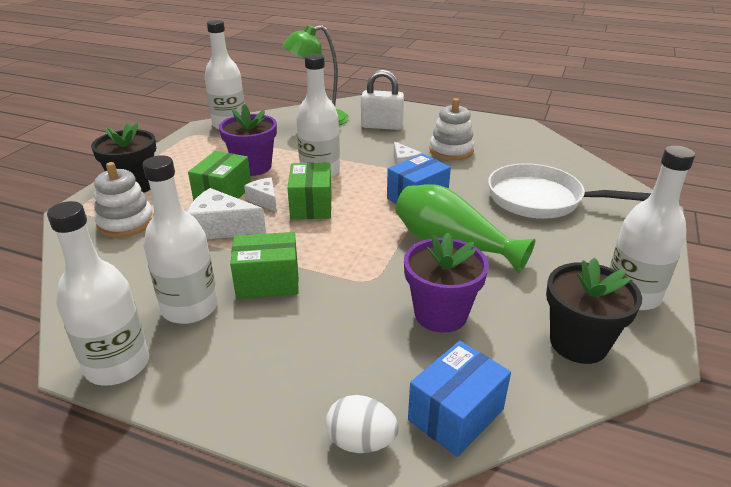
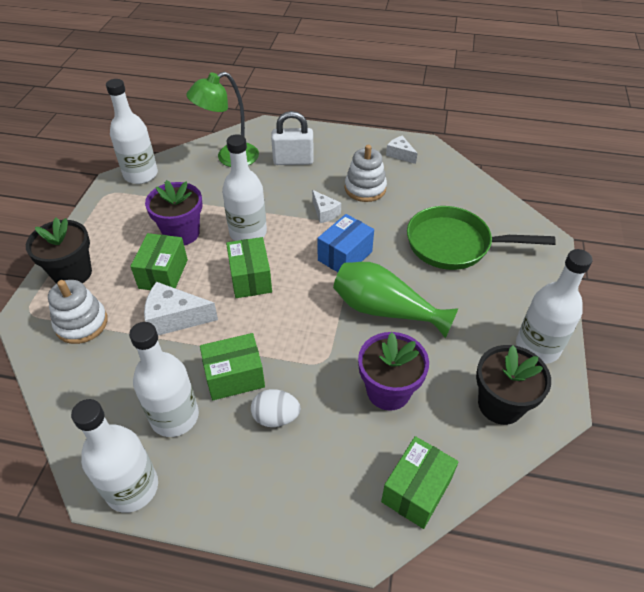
camera: 10 degrees left, 15 degrees up
white cheese [244,177,277,212] -> white cheese moved to [386,136,417,164]
white egg [325,395,399,453] -> white egg moved to [251,389,301,427]
blue box [408,341,511,457] -> green box [381,436,458,529]
white pan [488,163,651,219] -> green pan [407,206,556,270]

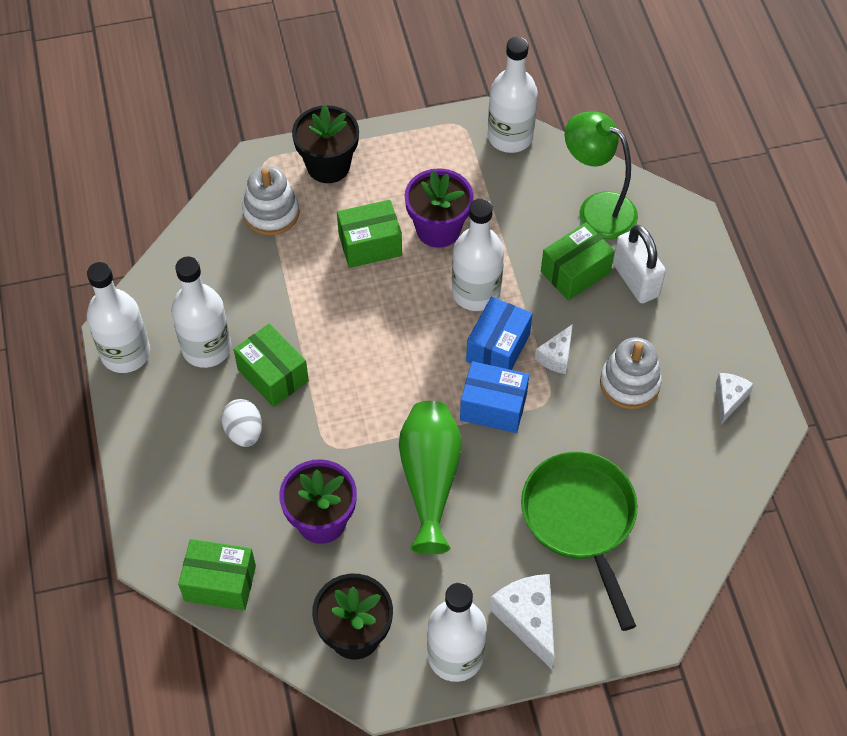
camera: 65 degrees right, 10 degrees up
white cheese [144,282,218,336] -> white cheese moved to [490,574,554,669]
green box [226,237,272,298] -> green box moved to [541,222,615,301]
none -> blue box [466,297,532,370]

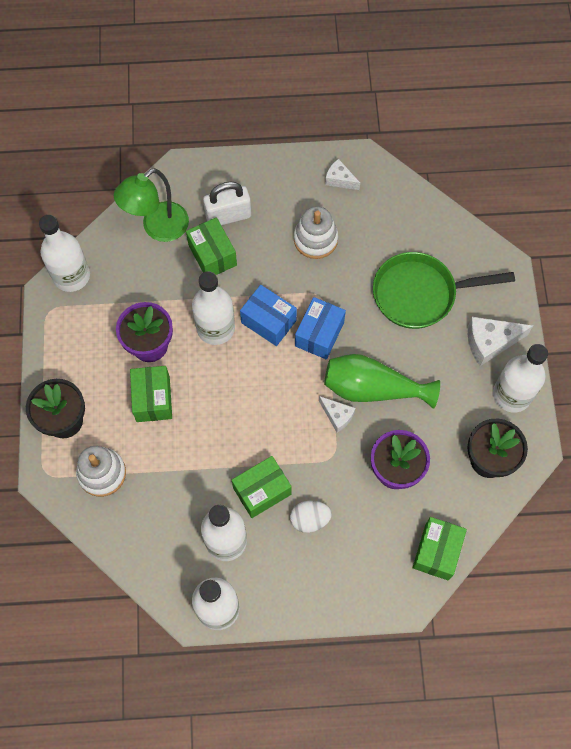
camera: 80 degrees left, 10 degrees up
white cheese [535,324,573,374] -> white cheese moved to [319,396,356,433]

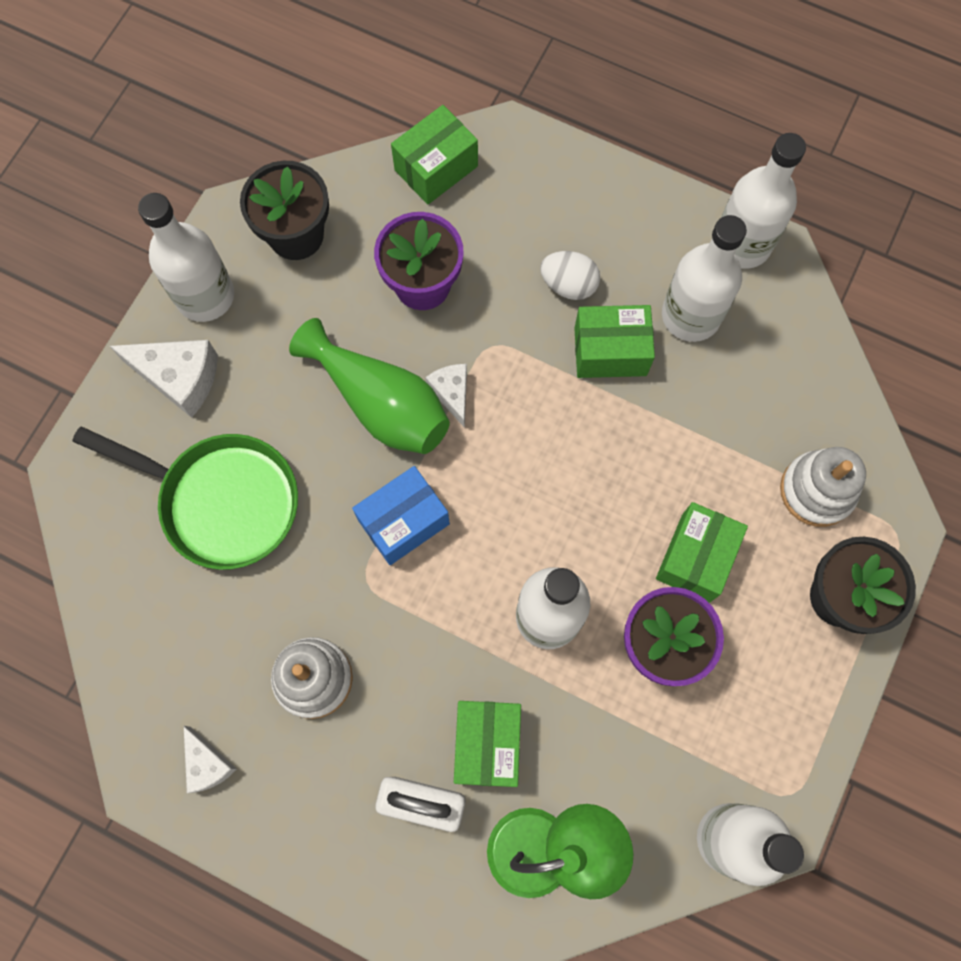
camera: 150 degrees left, 5 degrees up
blue box [240,285,297,346] -> none

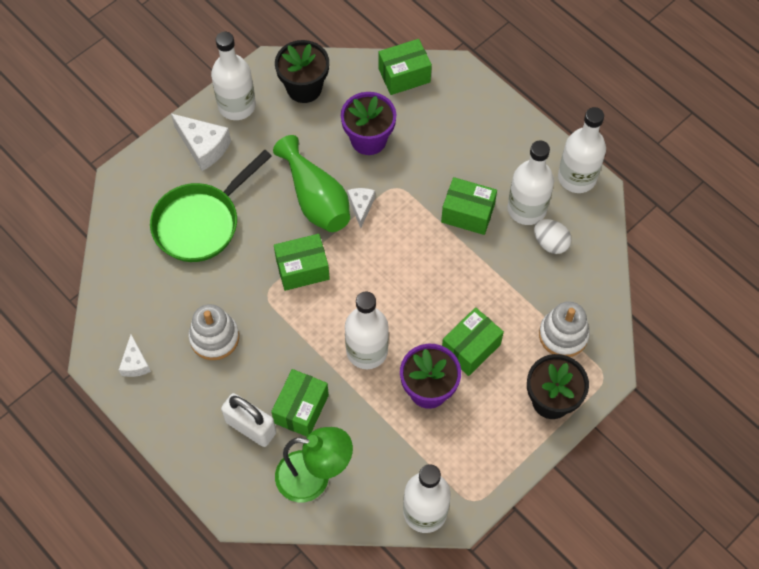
camera: 20 degrees right, 10 degrees down
green pan [73,426,298,570] -> green pan turned 90 degrees clockwise [150,150,272,262]
blue box [352,466,450,565] -> green box [274,234,330,291]
white egg [540,251,600,300] -> white egg moved to [534,219,571,254]

